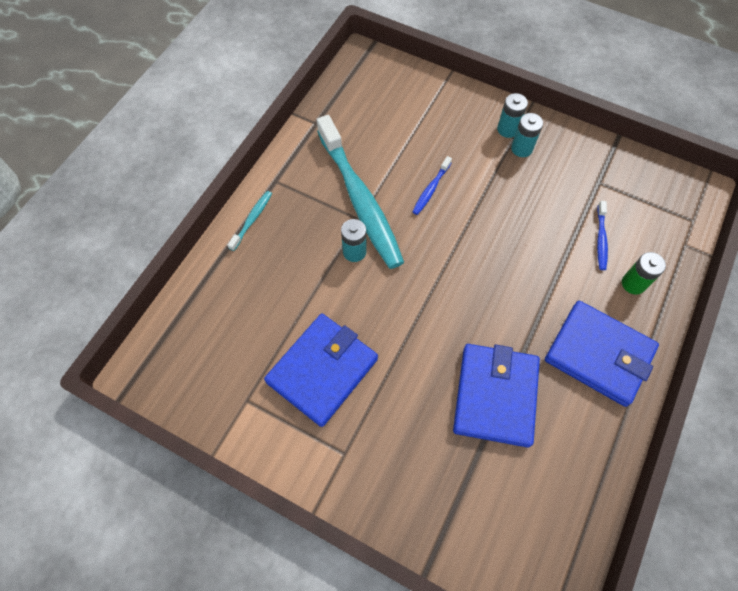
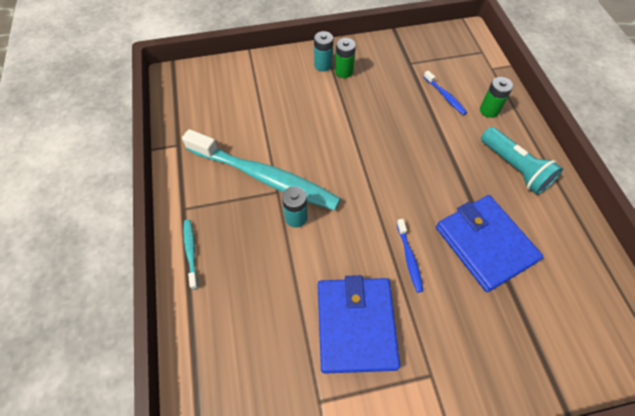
camera: 40 degrees left, 5 degrees down
blue toothbrush [412,156,452,215] -> blue toothbrush moved to [396,219,423,293]
turquoise battery [511,113,543,157] -> green battery [335,38,356,78]
blue wallet [545,301,659,407] -> turquoise flashlight [481,127,563,195]

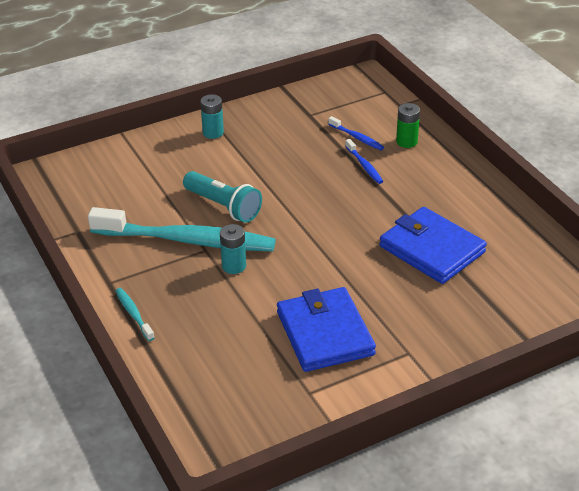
camera: 15 degrees left, 20 degrees down
green battery [335,38,356,78] -> none
blue toothbrush [396,219,423,293] -> blue toothbrush moved to [345,139,383,184]
turquoise flashlight [481,127,563,195] -> turquoise flashlight moved to [183,171,262,223]

